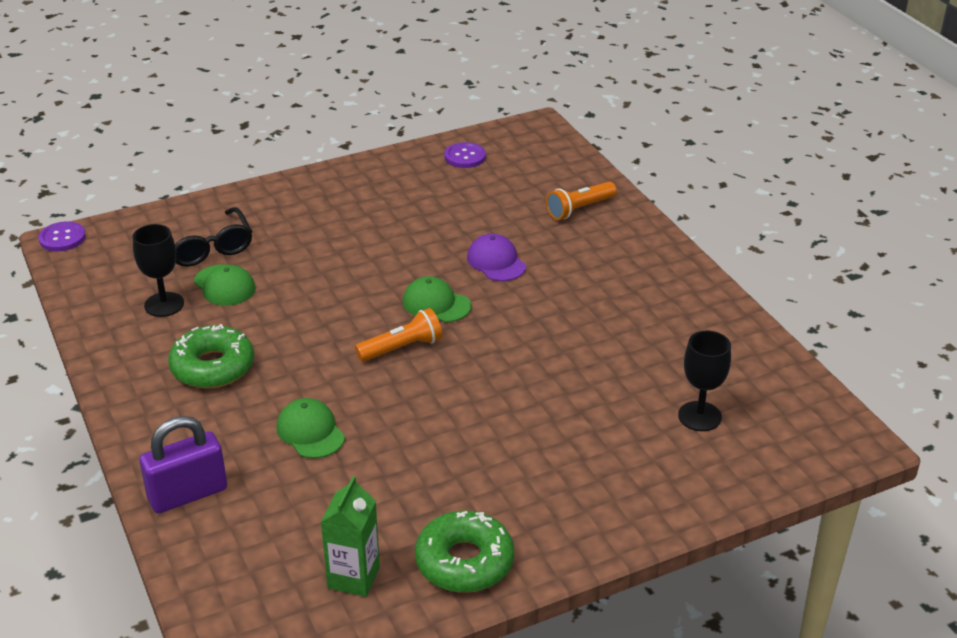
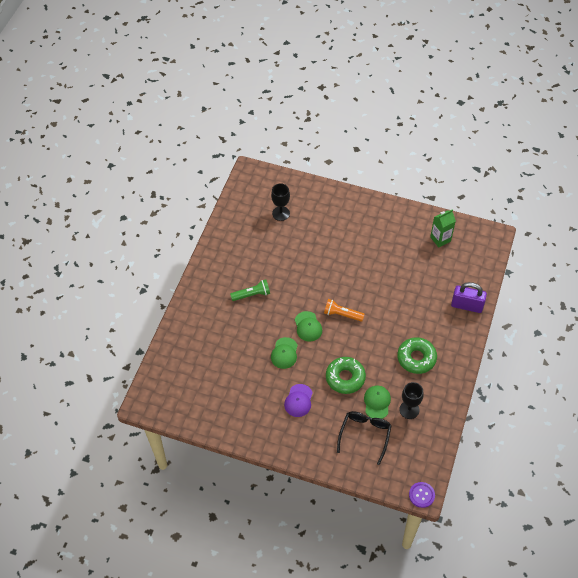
camera: 135 degrees left, 20 degrees up
green cap [277,398,345,459] -> green cap moved to [271,337,298,369]
green donut [415,511,514,593] -> green donut moved to [326,357,366,394]
purple button [444,142,486,168] -> none
purple cap [467,234,526,281] -> purple cap moved to [284,384,313,417]
orange flashlight [546,182,617,220] -> none
none -> green flashlight [230,279,270,301]

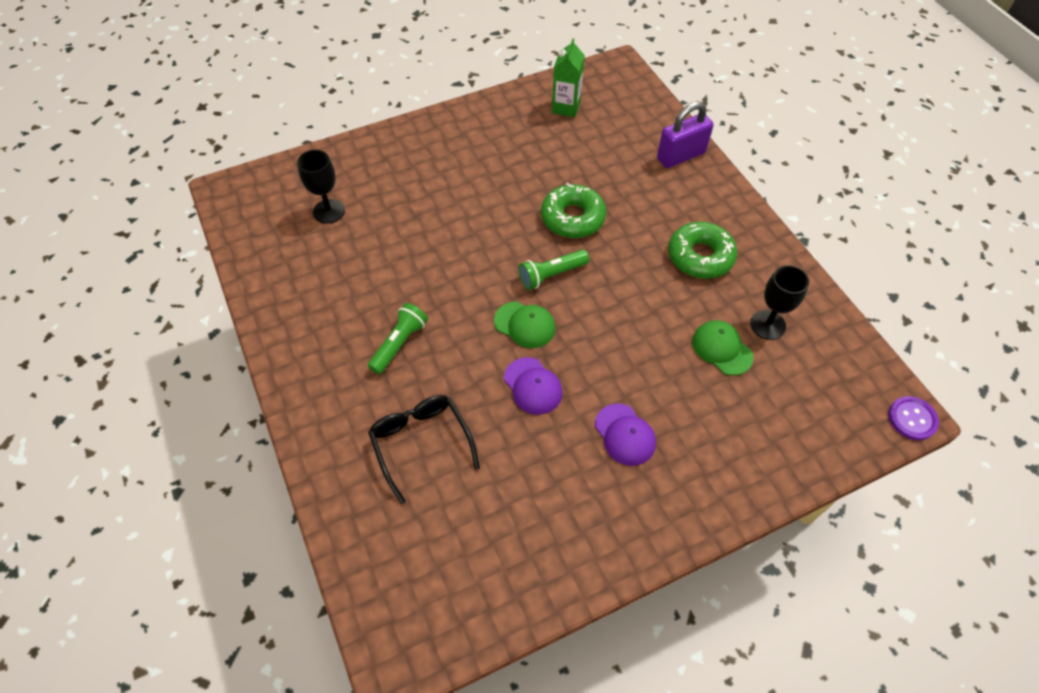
camera: 45 degrees left, 0 degrees up
green cap [271,337,298,369] -> purple cap [504,357,563,415]
orange flashlight [324,299,365,321] -> green flashlight [519,250,589,290]
green donut [326,357,366,394] -> green donut moved to [541,183,607,238]
black glasses [337,411,392,465] -> black glasses moved to [368,395,480,504]

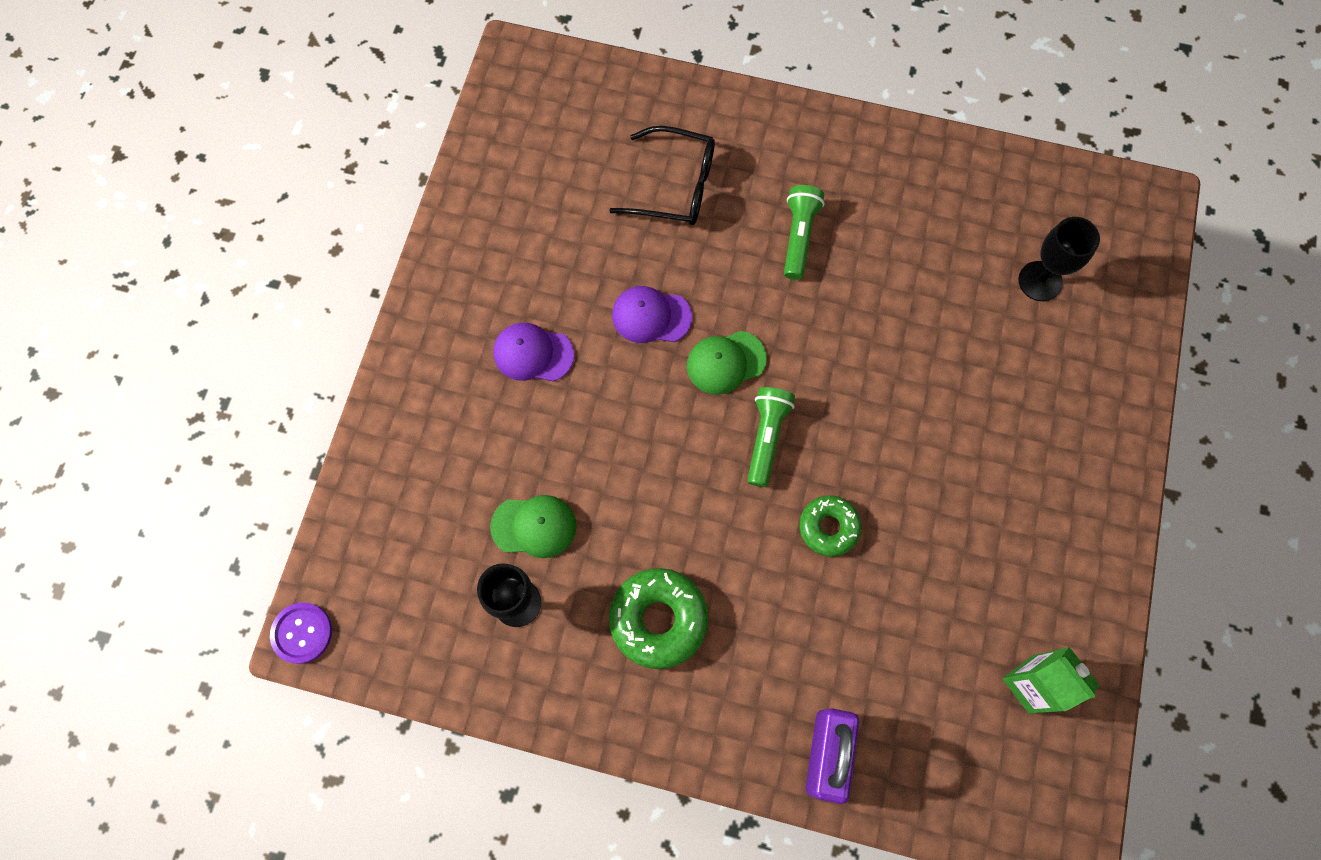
camera: 130 degrees right, 15 degrees up
green flashlight [368,303,428,374] -> green flashlight turned 150 degrees counterclockwise [784,185,824,280]
green donut [541,183,607,238] -> green donut [799,495,862,556], size x0.64

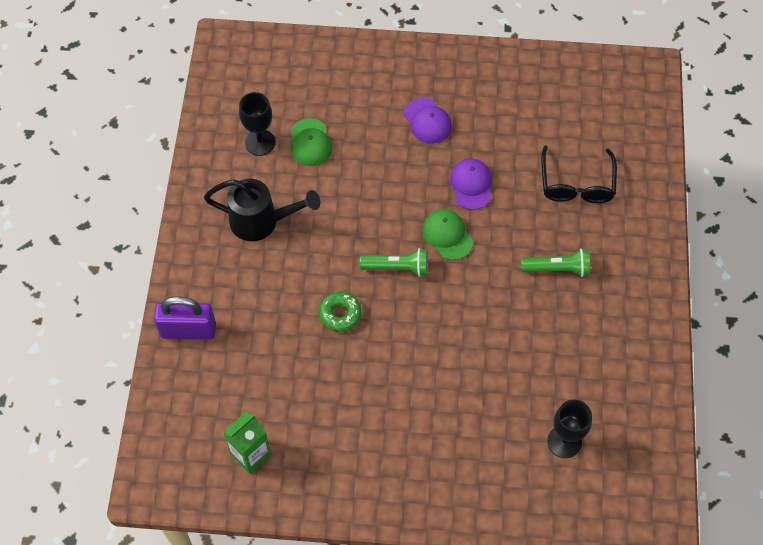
camera: 80 degrees right, 10 degrees down
purple button [270,602,332,664] -> none
purple cap [493,323,574,382] -> purple cap turned 150 degrees clockwise [404,98,452,144]
green donut [609,568,708,669] -> black watering can [204,179,320,241]

